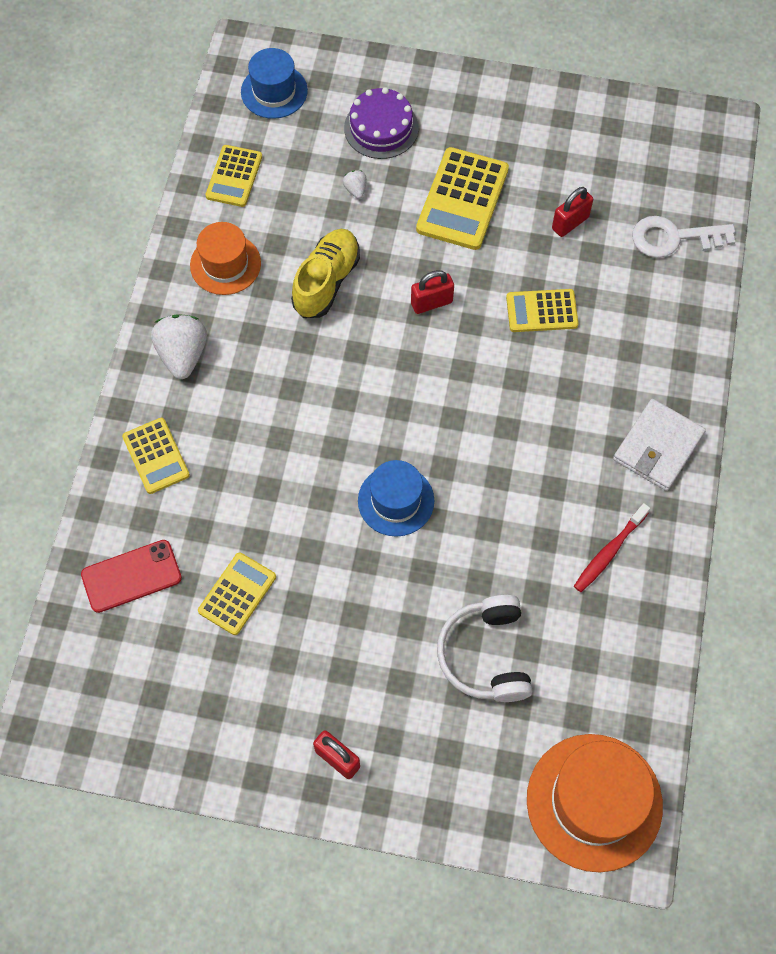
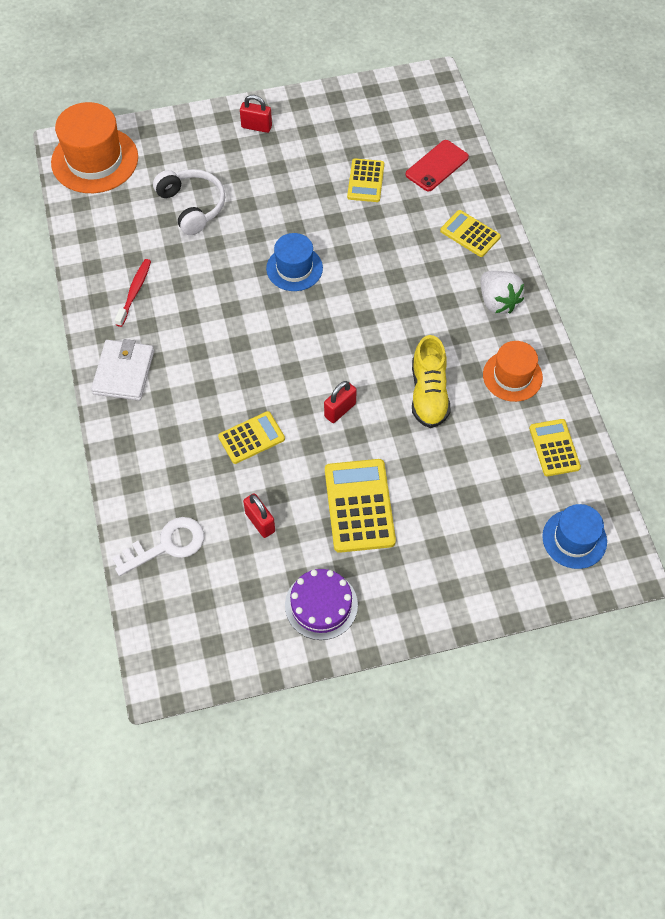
camera: 155 degrees right, 5 degrees down
white strawberry [343,170,367,199] -> none
purple cake [344,87,419,159] -> purple cake moved to [285,569,358,640]
red padlock [552,187,593,237] -> red padlock turned 60 degrees counterclockwise [243,493,275,538]

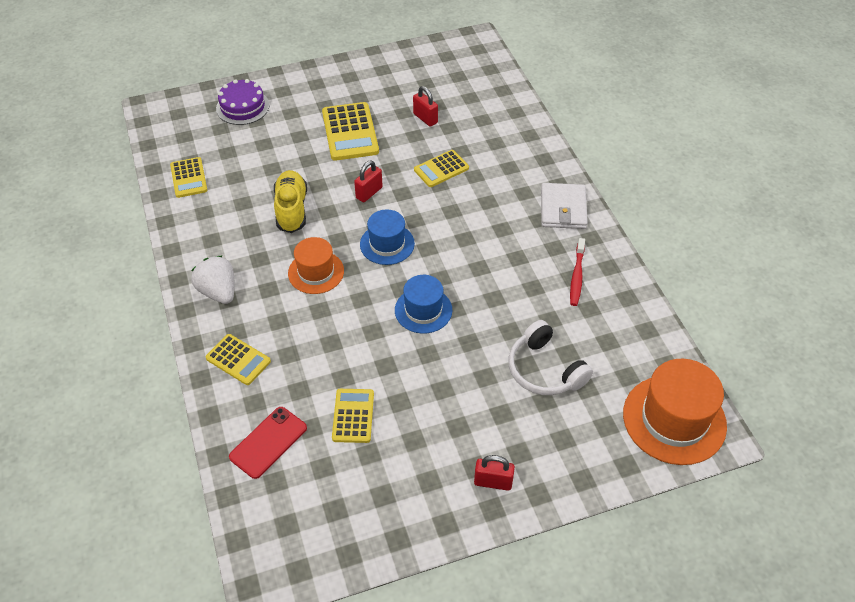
camera: 175 degrees right, 10 degrees down
white key [112,517,204,576] -> none
purple cake [285,569,358,640] -> purple cake moved to [216,79,269,125]
orange hat [483,341,543,402] -> orange hat moved to [288,237,344,294]
blue hat [542,504,607,569] -> blue hat moved to [360,209,415,265]

